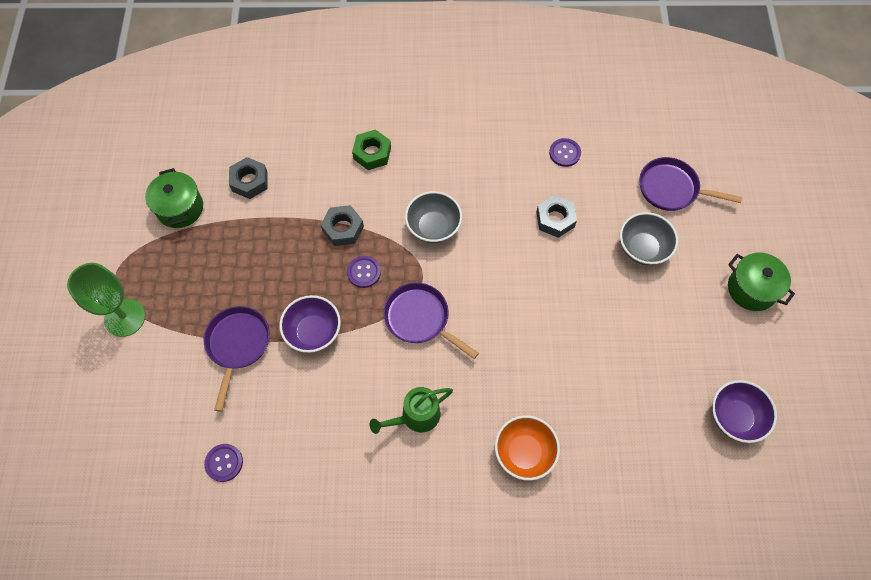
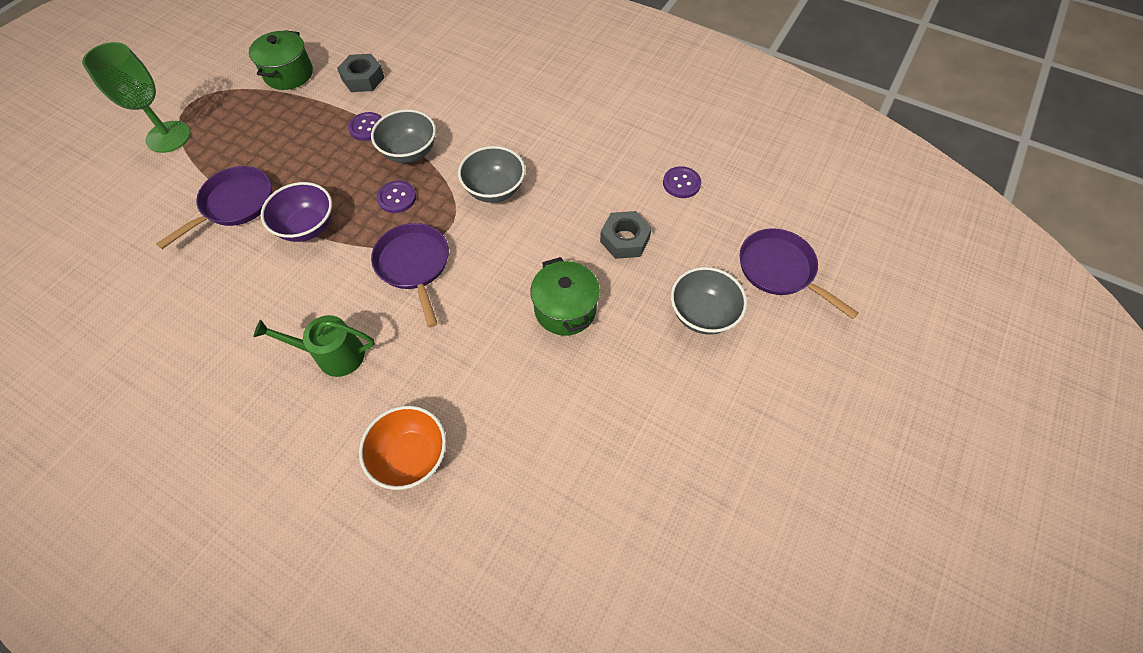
camera: 30 degrees right, 5 degrees down
purple button [204,444,243,482] -> purple button moved to [348,112,382,141]
grey nut [321,205,364,246] -> grey bowl [371,109,436,163]
green nut [352,129,391,170] -> none
purple bowl [712,380,777,443] -> none
green pot [728,253,795,311] -> green pot moved to [530,257,600,336]

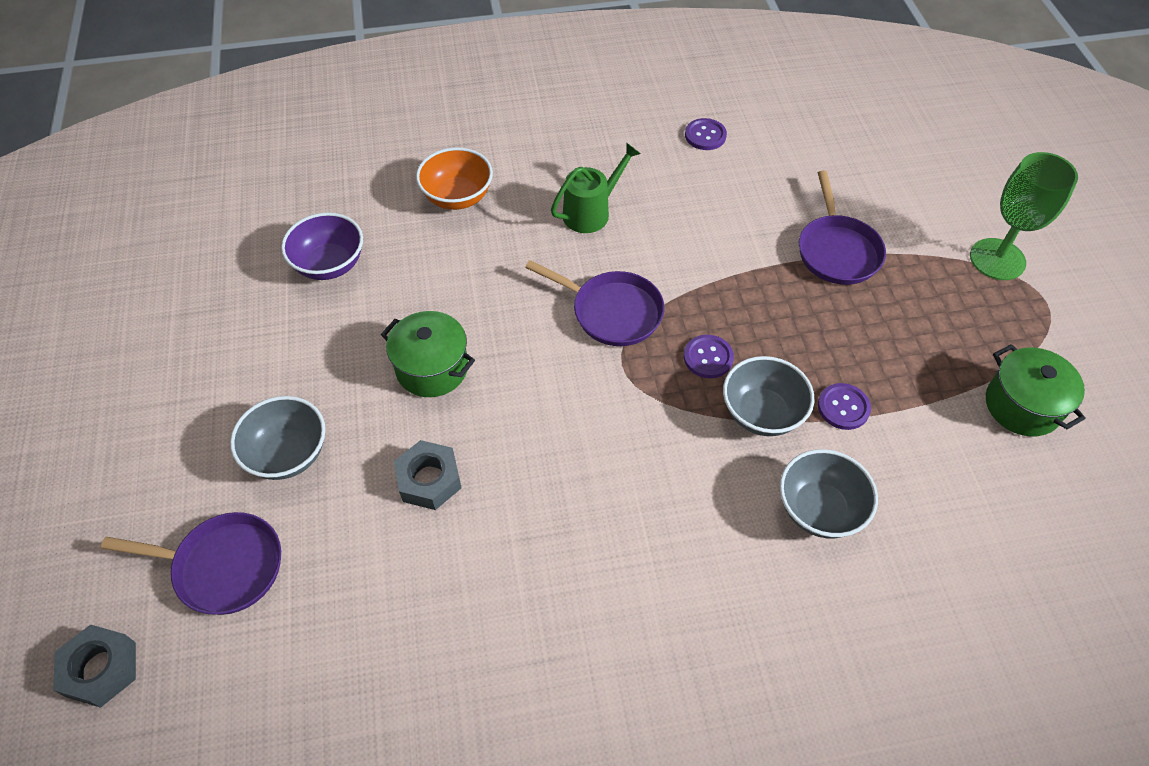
camera: 140 degrees right, 5 degrees down
purple bowl [261,182,332,242] -> purple bowl moved to [281,213,363,280]
grey nut [337,54,385,92] -> grey nut moved to [53,624,136,708]
grey bowl [458,146,525,203] -> grey bowl moved to [780,449,878,538]
purple button [663,166,701,198] -> purple button moved to [685,118,727,150]

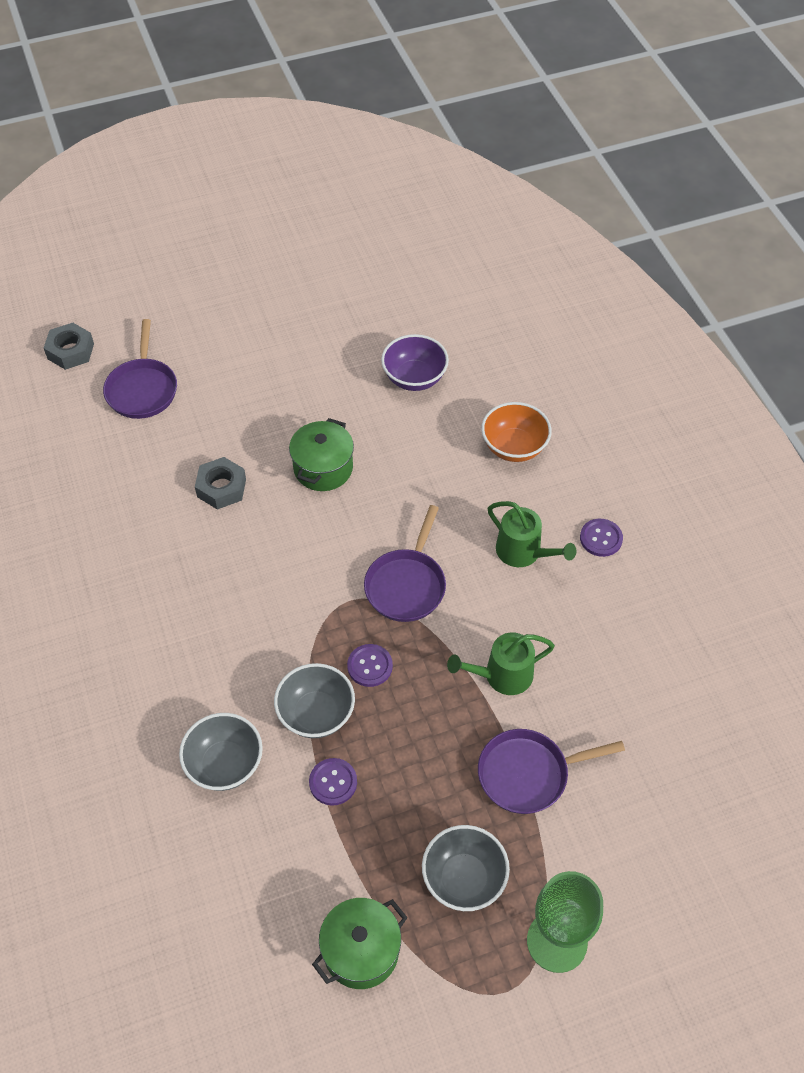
camera: 80 degrees right, 0 degrees up
grey bowl [230,396,325,480] -> grey bowl moved to [422,825,510,911]
purple button [685,118,727,150] -> purple button moved to [580,519,623,557]
none -> green watering can [447,633,555,695]

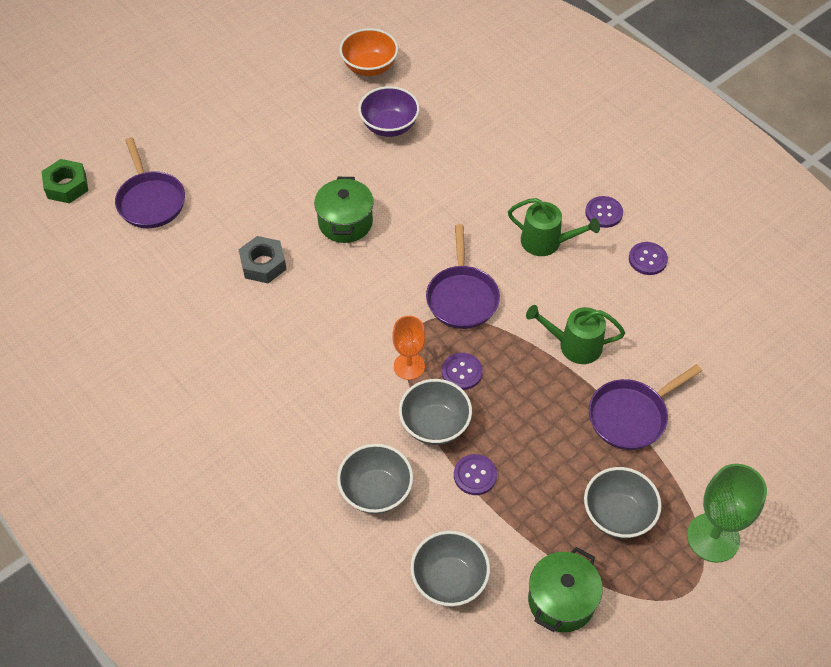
camera: 20 degrees left, 0 degrees up
grey nut [44,323,94,370] -> green nut [41,159,88,203]
green watering can [447,633,555,695] -> green watering can turned 45 degrees clockwise [526,305,625,364]
orange bowl [481,402,552,462] -> orange bowl moved to [339,28,398,76]
none -> orange goblet [392,316,426,380]
none -> grey bowl [410,531,490,606]
none -> purple button [629,242,668,275]

